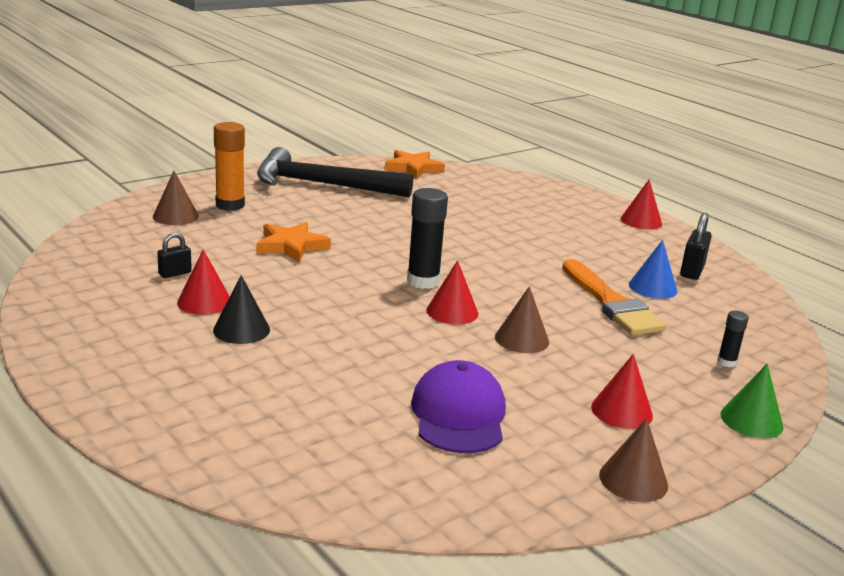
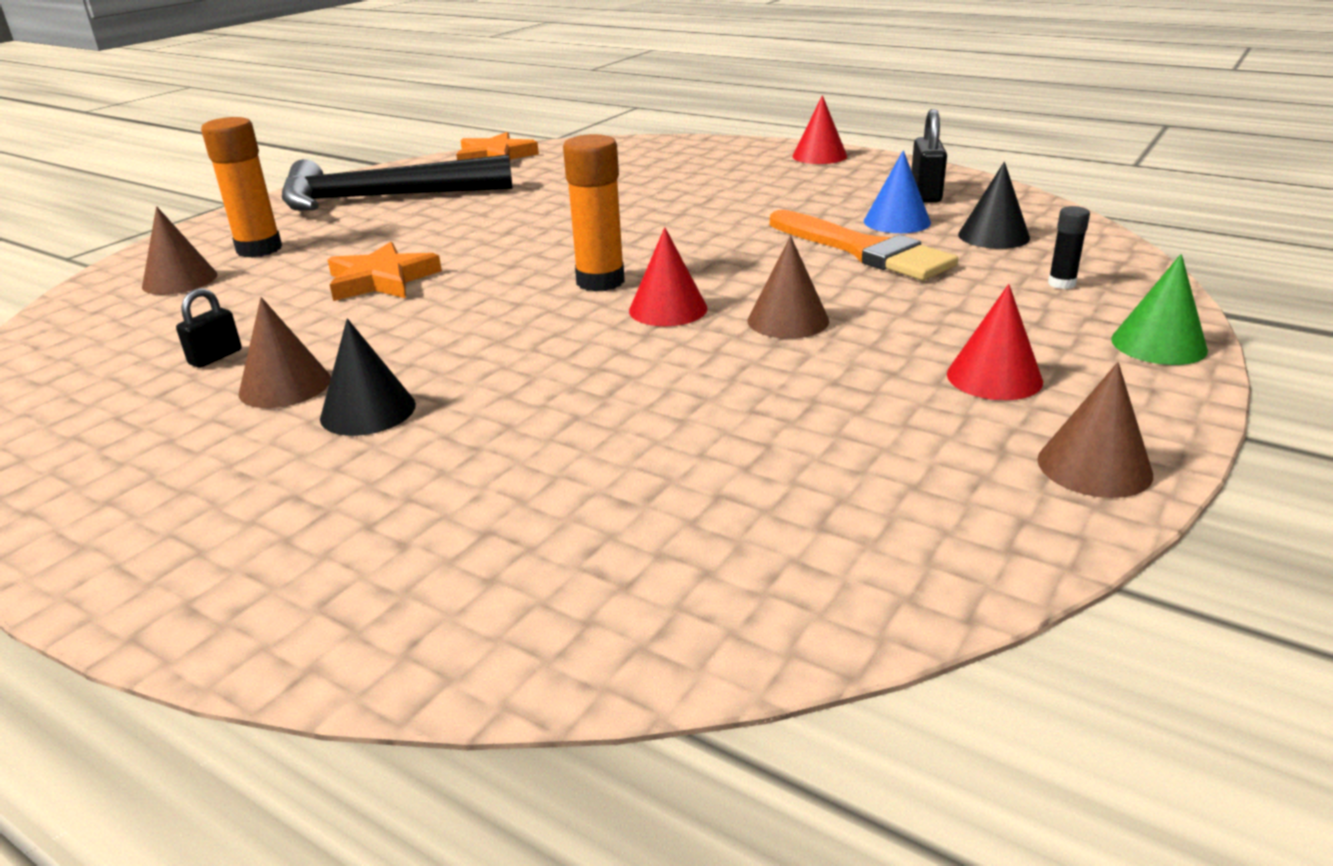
camera: 15 degrees left, 5 degrees up
red cone [177,249,230,315] -> brown cone [239,297,331,408]
black glue stick [407,188,448,289] -> orange glue stick [563,134,625,292]
purple cap [411,360,506,453] -> none
none -> black cone [958,162,1030,249]

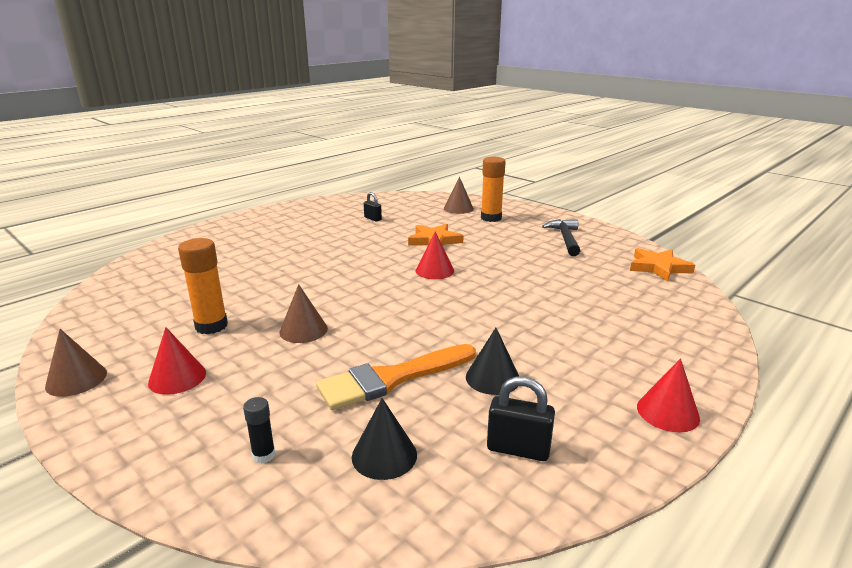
camera: 100 degrees right, 5 degrees down
brown cone [239,297,331,408] -> none
black hammer [282,154,512,211] -> black hammer [542,219,580,256], size x0.58
black cone [320,319,416,436] -> black cone moved to [466,328,519,395]
orange glue stick [563,134,625,292] -> orange glue stick moved to [178,238,228,334]
red cone [629,227,708,326] -> red cone moved to [415,231,454,279]
blue cone [864,150,931,233] -> none
green cone [1111,254,1208,365] -> none

